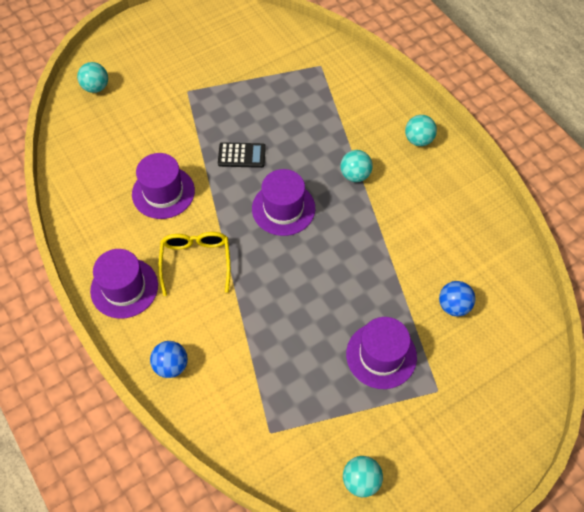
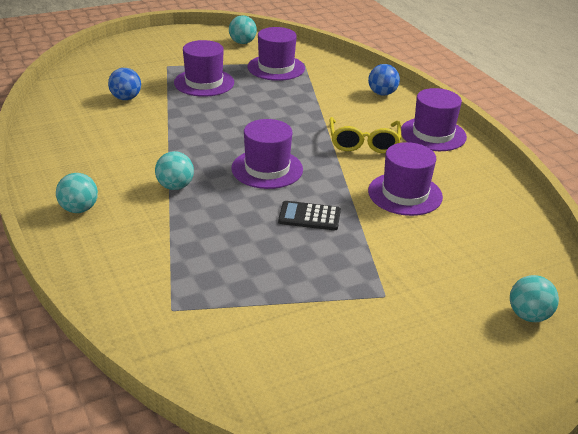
camera: 175 degrees left, 25 degrees down
none -> purple hat [248,27,305,81]

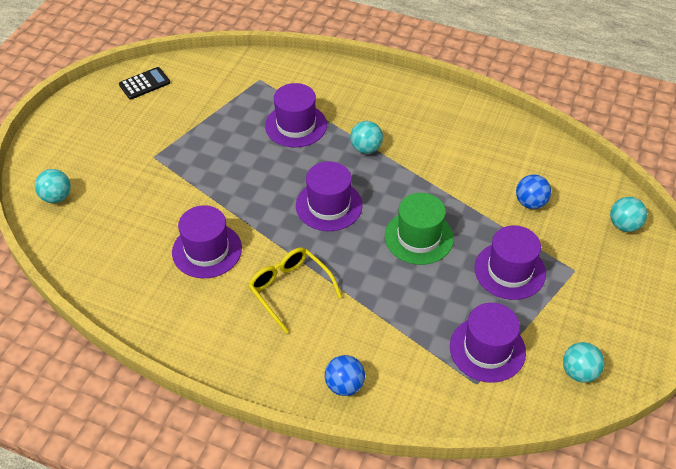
camera: 140 degrees right, 15 degrees up
turquoise ball [56,173,98,213] -> turquoise ball moved to [610,197,647,232]
black calculator [278,201,341,230] -> black calculator moved to [119,67,170,100]
purple hat [401,88,467,151] -> purple hat moved to [265,83,327,147]
none -> green hat [385,193,454,265]

